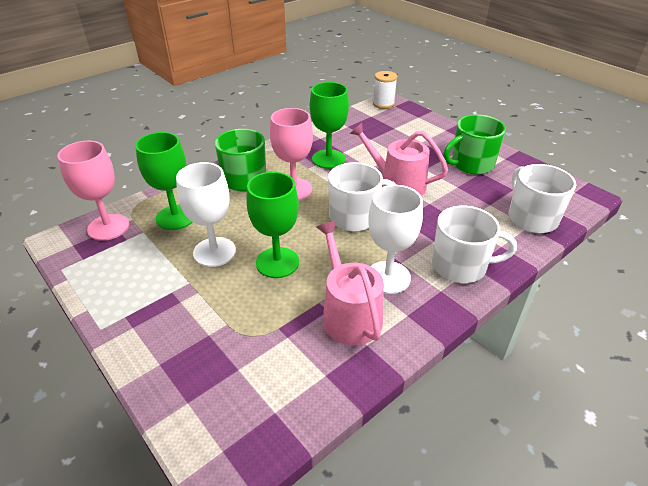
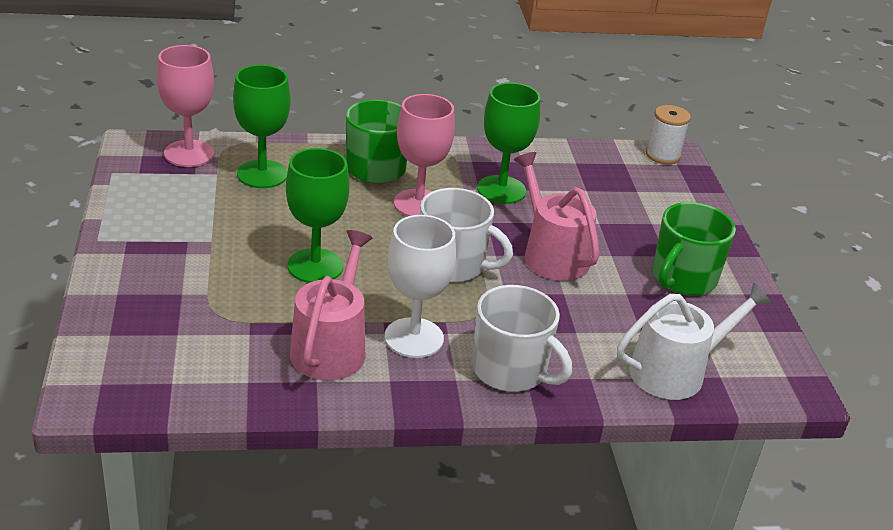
camera: 30 degrees right, 5 degrees down
white goblet [176,162,236,267] -> none
green mug [443,115,506,175] -> green mug turned 60 degrees counterclockwise [652,202,736,295]
white mug [509,164,576,233] -> white watering can [617,282,772,400]

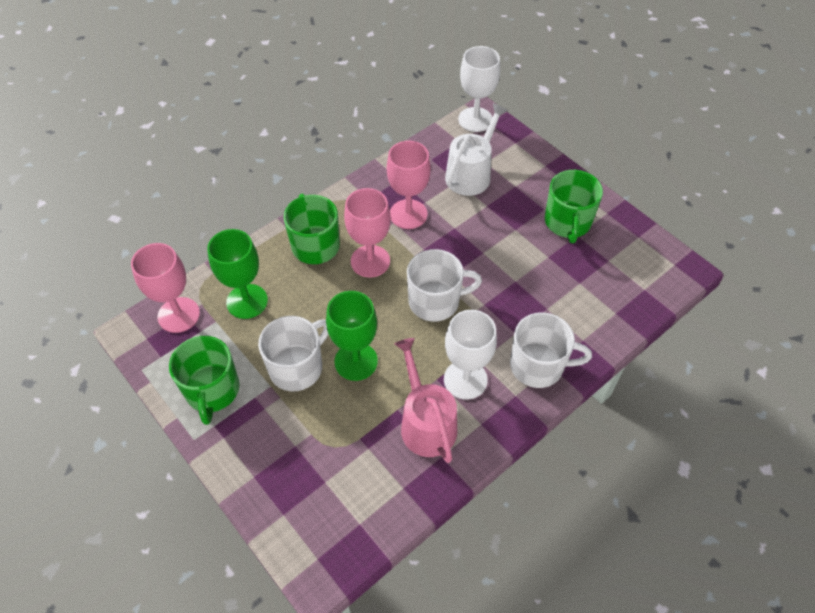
camera: 30 degrees left, 20 degrees up
green goblet [477,83,540,204] -> pink goblet [387,141,431,229]
pink watering can [514,152,600,281] -> none
white watering can [617,282,772,400] -> white watering can moved to [445,103,508,196]
white spool [646,105,691,164] -> white goblet [458,46,500,132]
none -> green mug [169,336,240,425]
none -> white mug [258,316,329,391]

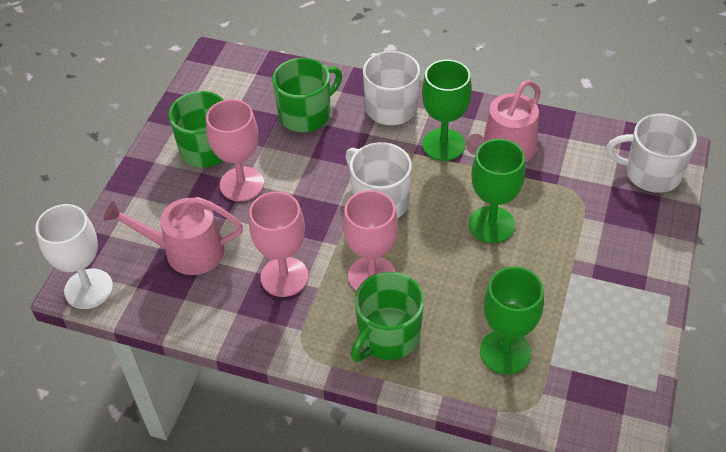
camera: 120 degrees left, 5 degrees down
pink goblet [131,243,200,333] -> pink goblet moved to [206,99,264,201]
green mug [169,336,240,425] -> green mug moved to [272,58,342,132]
white mug [258,316,329,391] -> white mug moved to [607,113,697,193]
white goblet [444,310,497,400] -> green goblet [422,60,472,161]
white watering can [445,103,508,196] -> pink watering can [103,197,243,275]

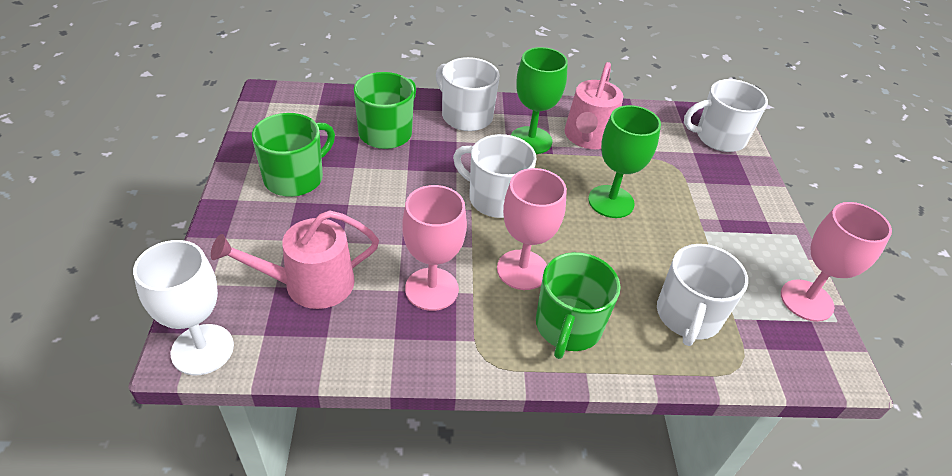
camera: 25 degrees left, 5 degrees down
pink goblet [206,99,264,201] -> pink goblet moved to [781,202,892,322]
green goblet [480,267,544,375] -> white mug [657,244,748,346]

